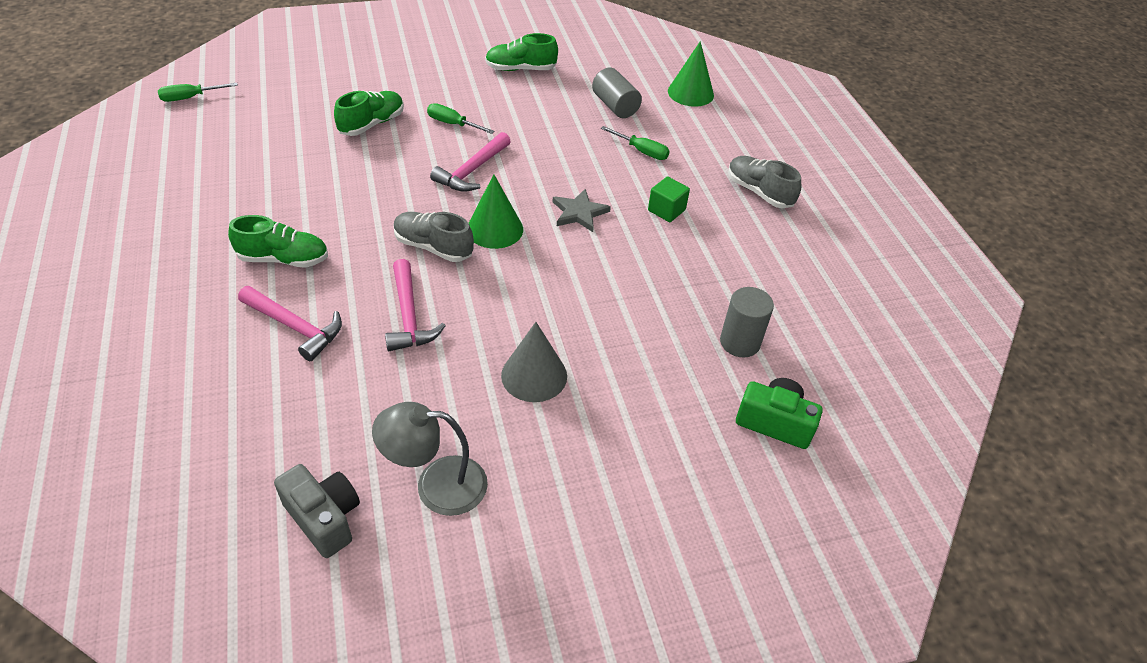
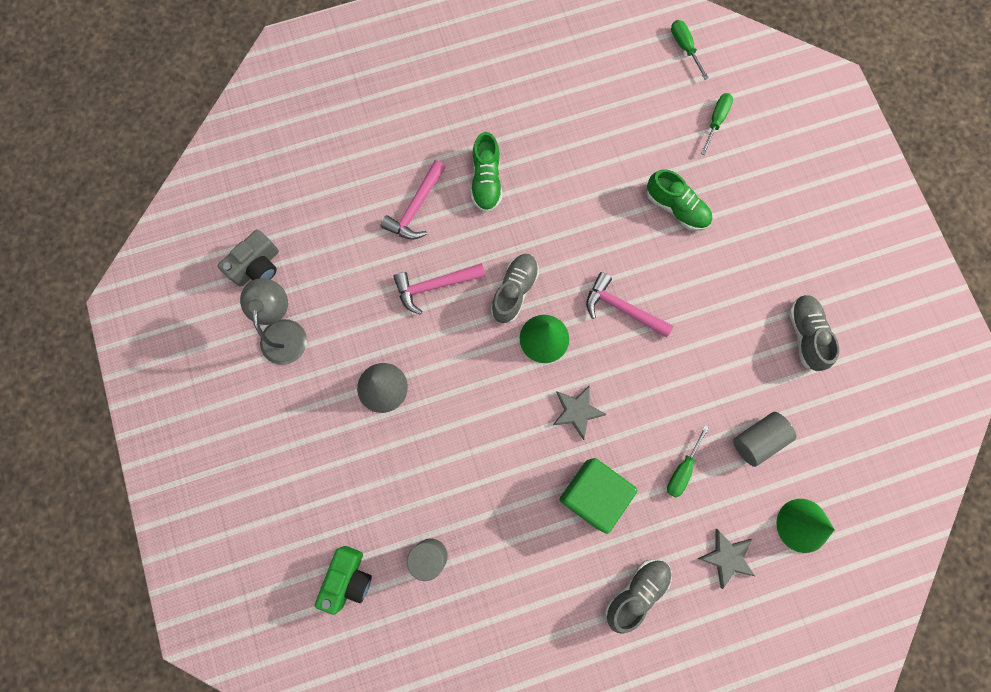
camera: 90 degrees right, 30 degrees up
green screwdriver [427,103,494,134] -> green screwdriver moved to [701,93,733,155]
green shoe [485,33,558,71] -> grey shoe [789,295,839,371]
green cube [648,176,690,222] -> green cube [560,458,638,534], size x1.87
none -> grey star [697,529,756,589]

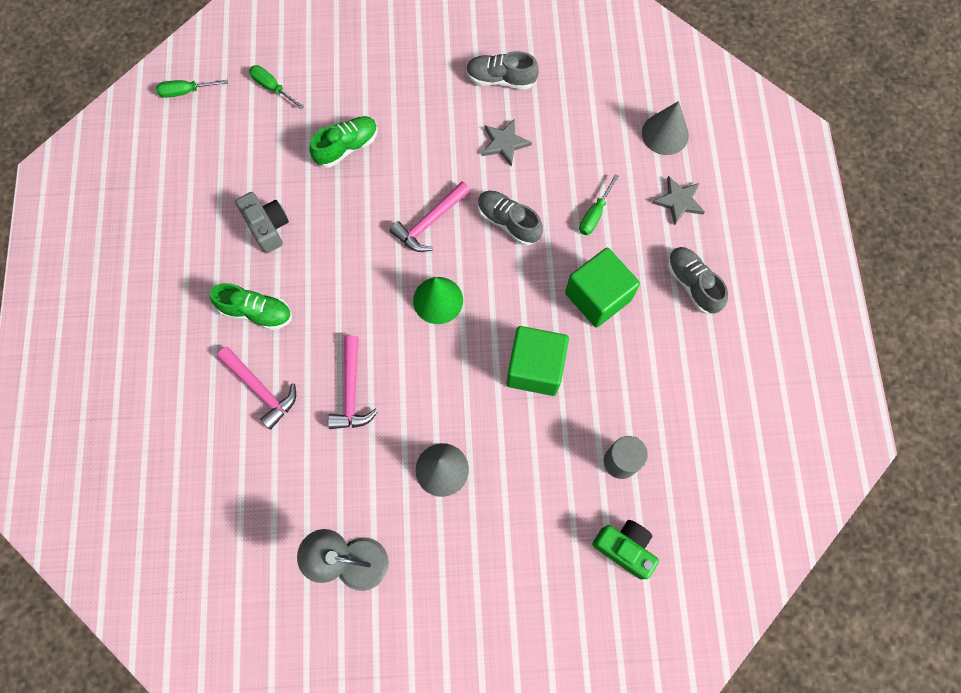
camera: 75 degrees left, 5 degrees down
grey camera [218,230,279,287] -> grey camera moved to [235,192,289,253]
grey shoe [491,254,539,323] -> grey shoe moved to [478,191,543,246]
grey star [553,385,607,440] -> grey star moved to [482,119,532,167]
green screwdriver [667,425,709,498] -> green screwdriver turned 75 degrees clockwise [579,174,619,235]
grey cylinder [733,412,797,467] -> none
green cone [776,499,835,553] -> grey cone [642,101,689,155]
none -> green cube [507,326,569,396]

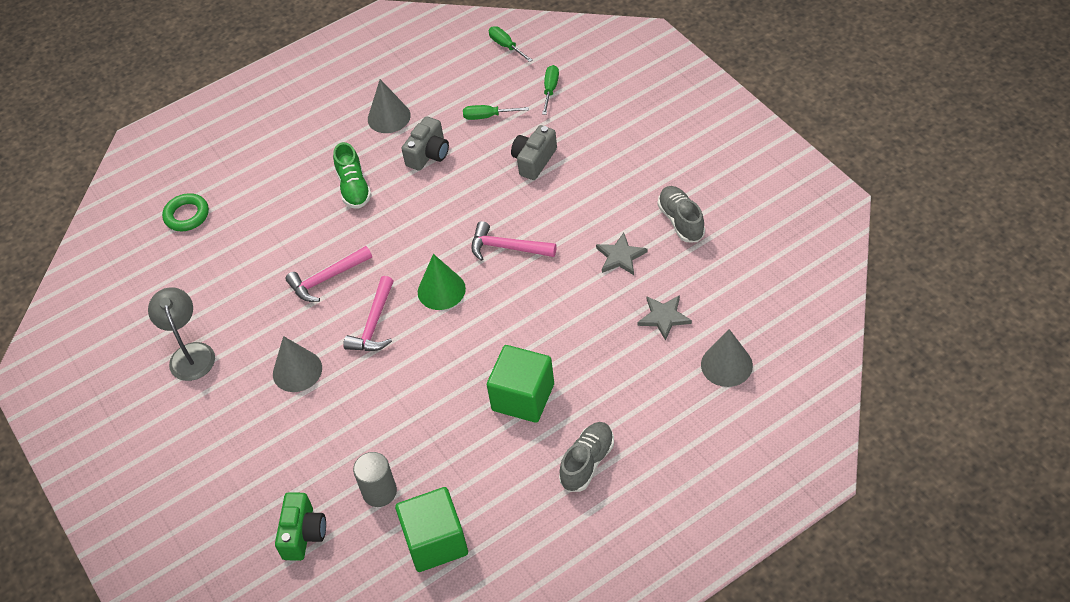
camera: 65 degrees right, 20 degrees down
pink hammer [217,347,296,430] -> pink hammer moved to [343,276,394,351]
green shoe [310,116,378,168] -> grey camera [511,125,557,180]
grey shoe [478,191,543,246] -> none
green cube [507,326,569,396] -> green cube moved to [395,487,468,572]
green screwdriver [579,174,619,235] -> green screwdriver moved to [463,105,529,120]
grey star [652,176,705,226] -> grey star moved to [637,295,692,341]
none -> green ring [162,193,209,231]
none -> grey cone [368,79,411,133]

